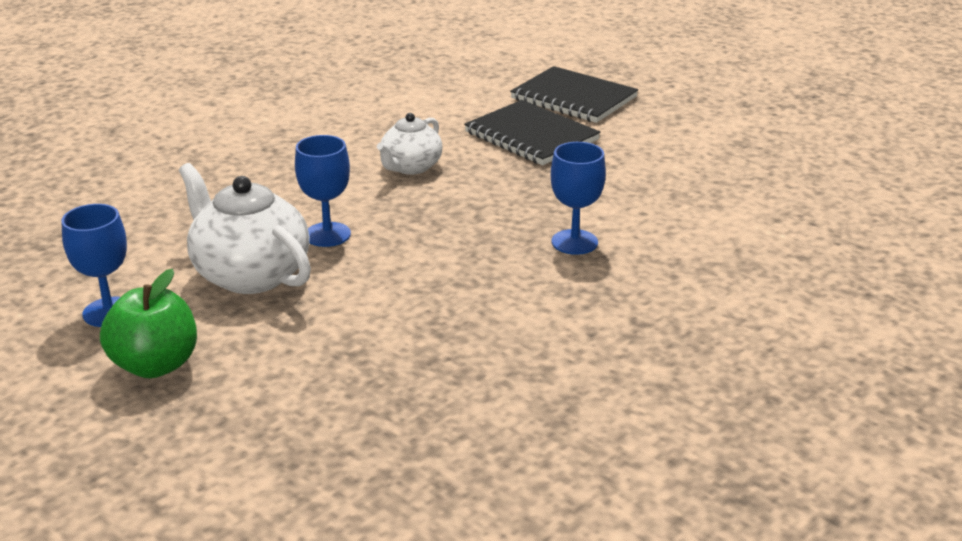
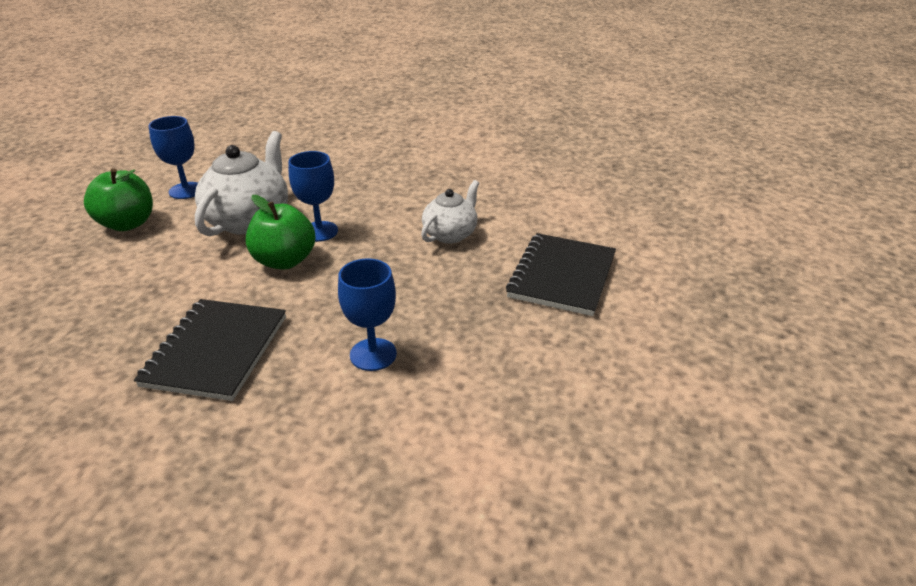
camera: 65 degrees right, 5 degrees up
white teapot [377,113,442,175] -> white teapot turned 120 degrees clockwise [421,180,479,244]
black notebook [510,66,638,123] -> black notebook moved to [134,299,286,401]
none -> green apple [246,195,316,270]

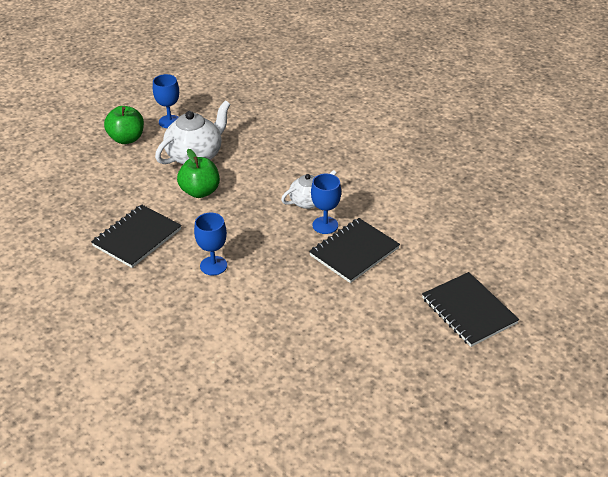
camera: 25 degrees right, 5 degrees up
blue goblet [289,151,338,242] -> blue goblet moved to [311,174,341,234]
none -> black notebook [422,272,519,347]

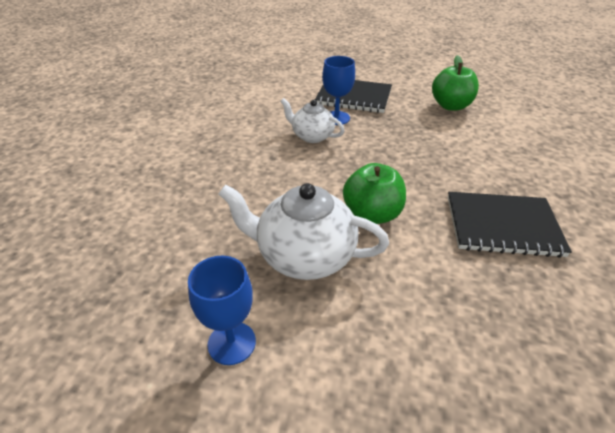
camera: 120 degrees left, 0 degrees up
green apple [104,106,144,144] -> green apple moved to [432,55,479,111]
blue goblet [194,213,227,276] -> none
black notebook [422,272,519,347] -> none

